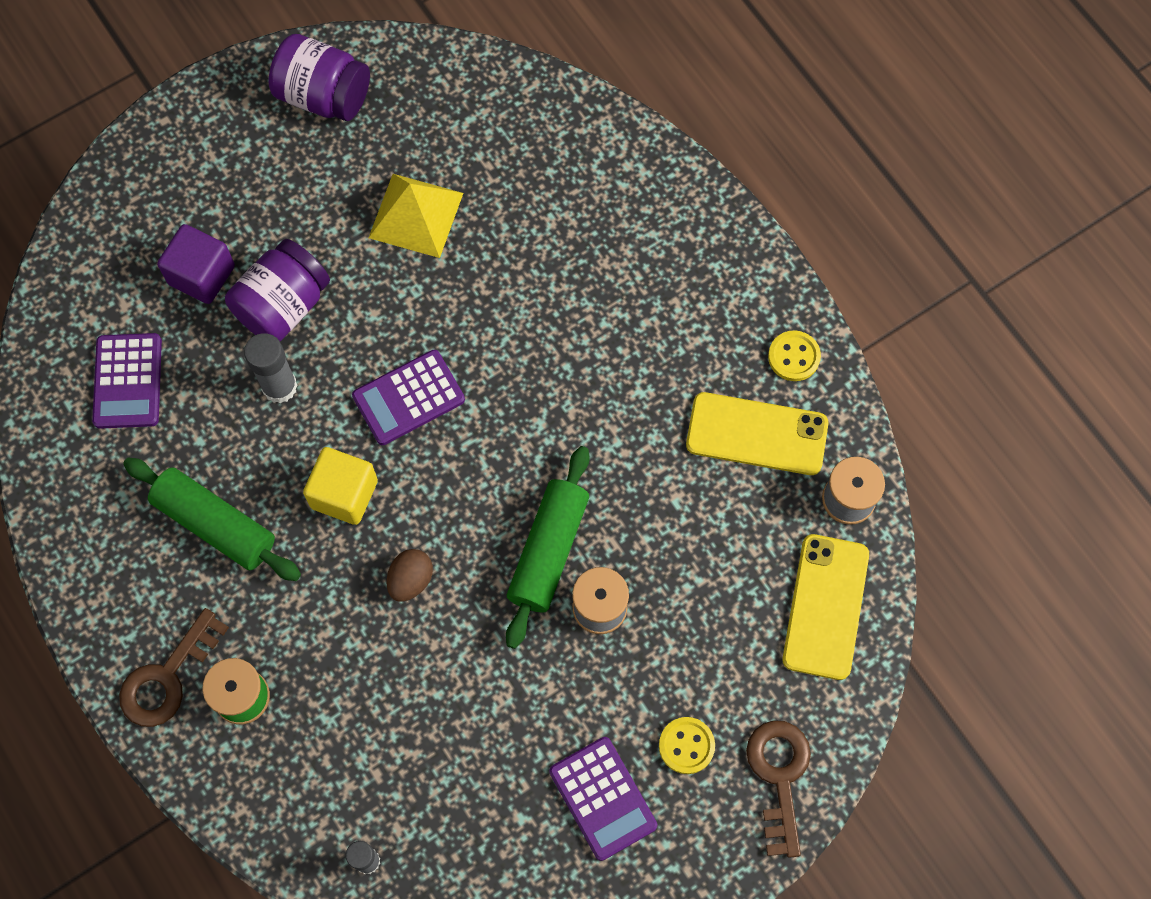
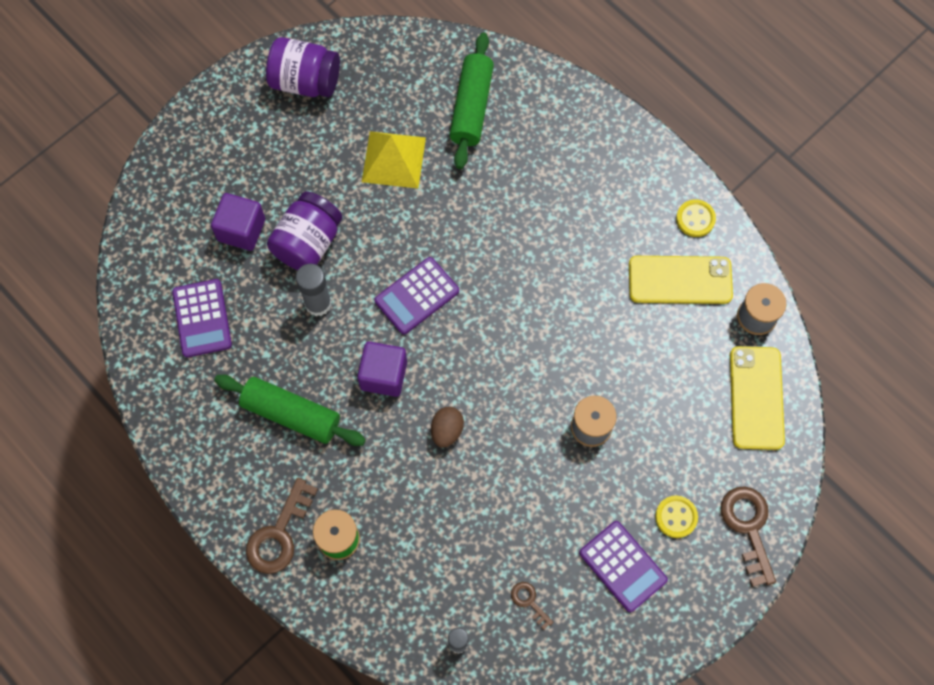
camera: 10 degrees left, 0 degrees up
yellow cube [303,447,378,525] -> purple cube [357,342,407,397]
green rolling pin [506,446,590,649] -> green rolling pin moved to [450,33,494,169]
none -> brown key [511,582,554,630]

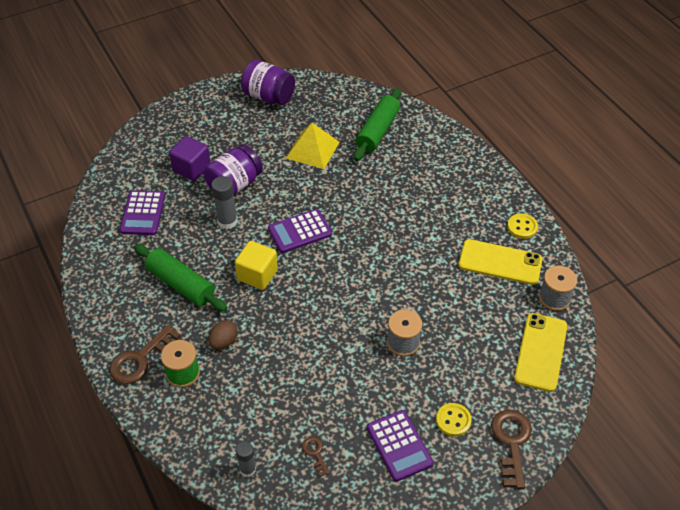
camera: 15 degrees right, 20 degrees down
purple cube [357,342,407,397] -> yellow cube [235,241,278,290]
brown egg [431,407,464,448] -> brown egg moved to [208,320,238,350]

